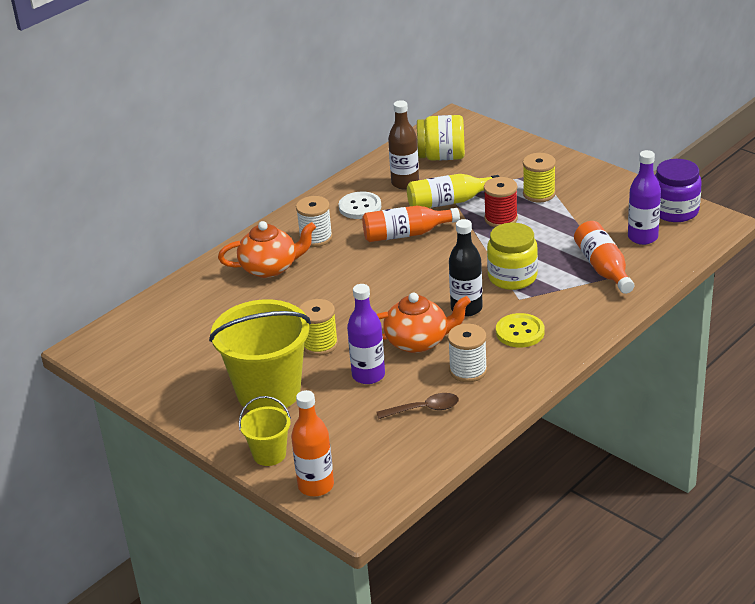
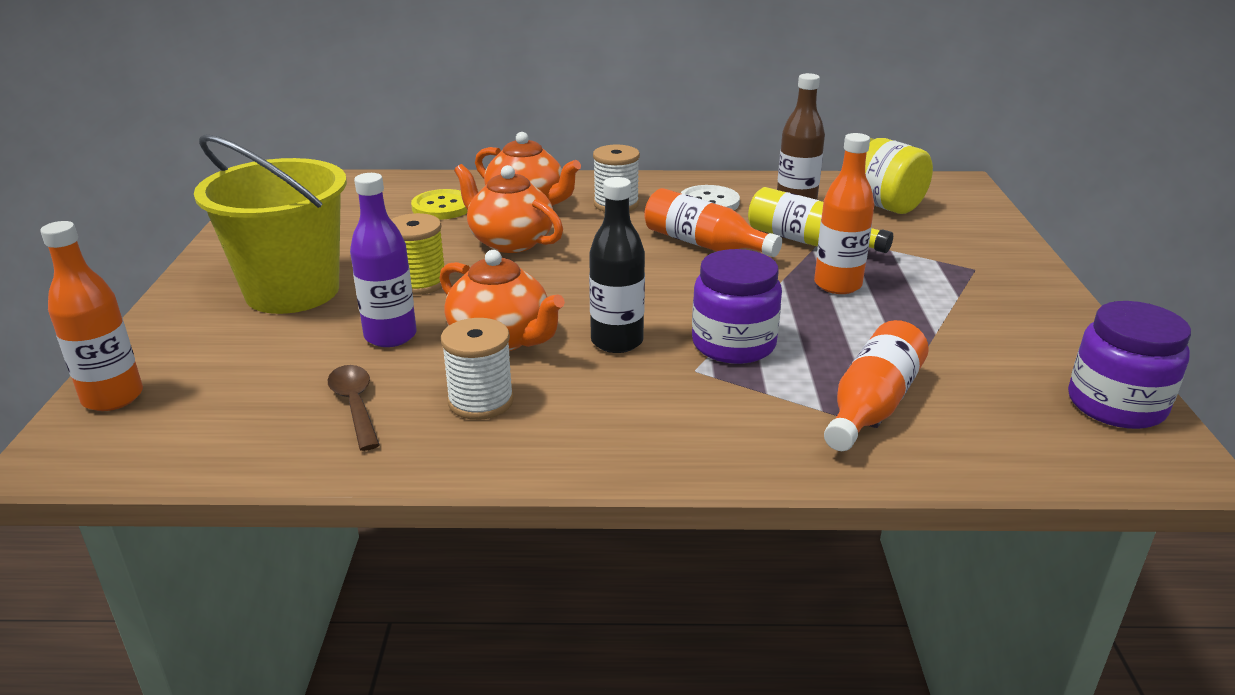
camera: 45 degrees right, 5 degrees down
yellow bucket [239,396,291,466] -> none
brown spoon [376,393,459,419] -> brown spoon turned 150 degrees counterclockwise [328,365,380,451]
red spool [484,177,518,227] -> orange bottle [814,133,875,294]
yellow jar [487,223,538,290] -> purple jar [692,249,782,364]
yellow button [496,313,545,347] -> yellow button moved to [411,189,468,220]
yellow spool [523,153,556,202] -> none
purple bottle [628,150,661,245] -> none
none -> orange teapot [454,164,563,253]

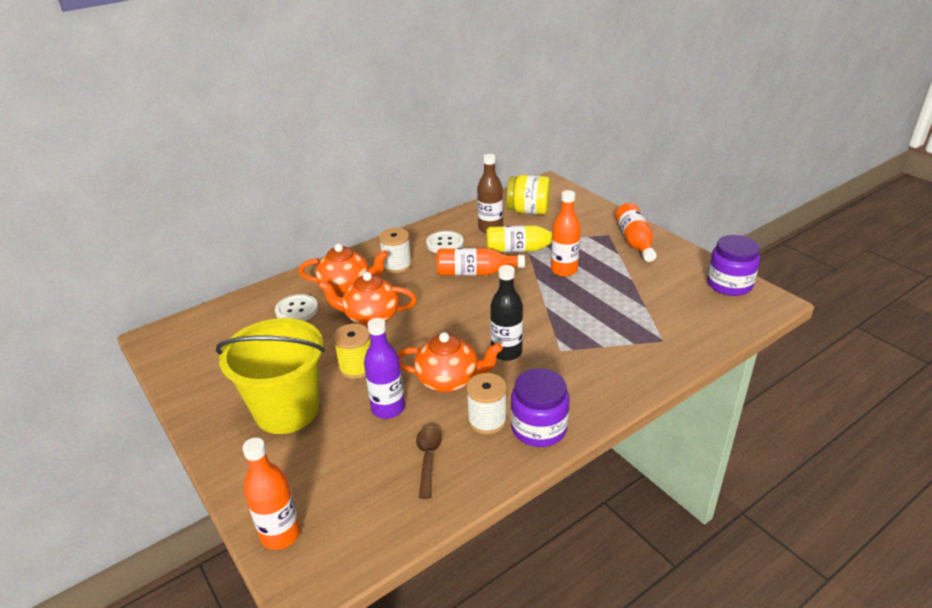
camera: 35 degrees left, 5 degrees up
brown spoon [328,365,380,451] -> brown spoon turned 60 degrees clockwise [416,426,442,499]
yellow button [411,189,468,220] -> white button [275,294,318,321]
purple jar [692,249,782,364] -> purple jar moved to [511,368,570,447]
orange bottle [824,320,929,451] -> orange bottle moved to [615,203,657,262]

